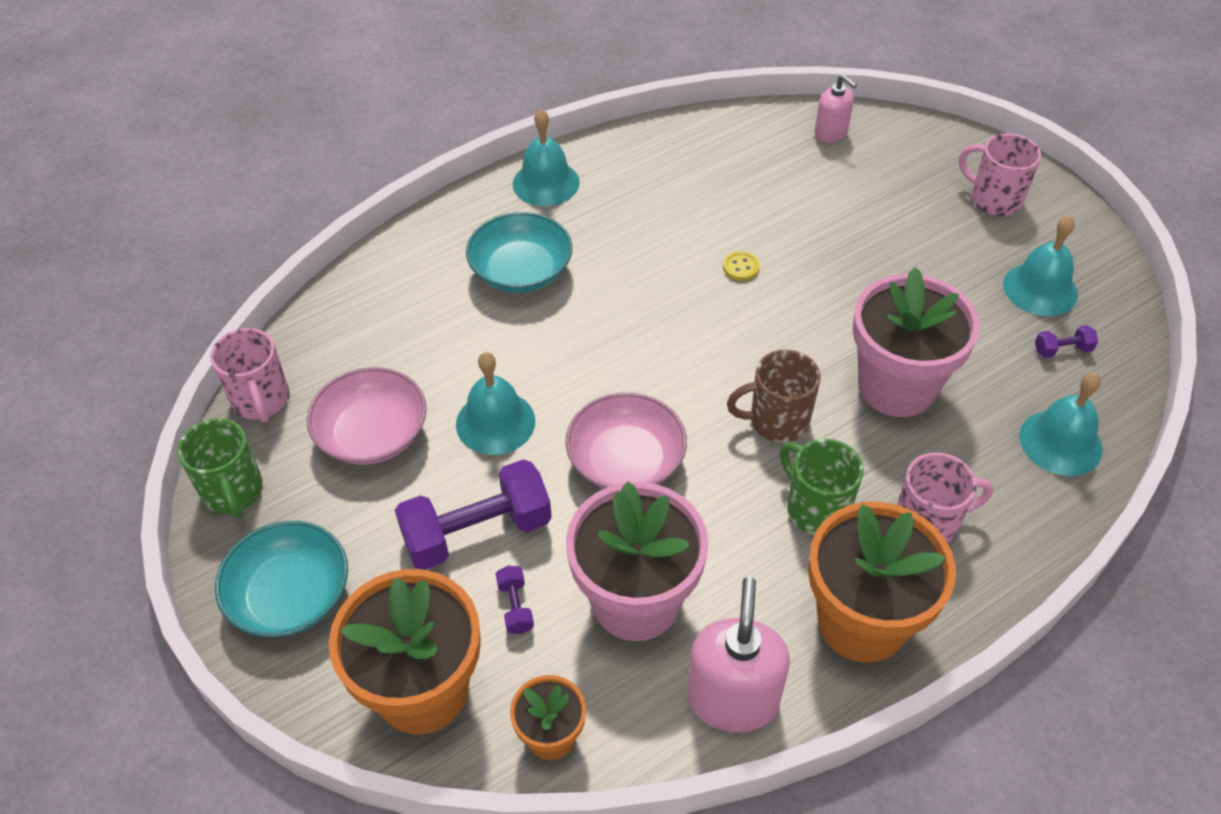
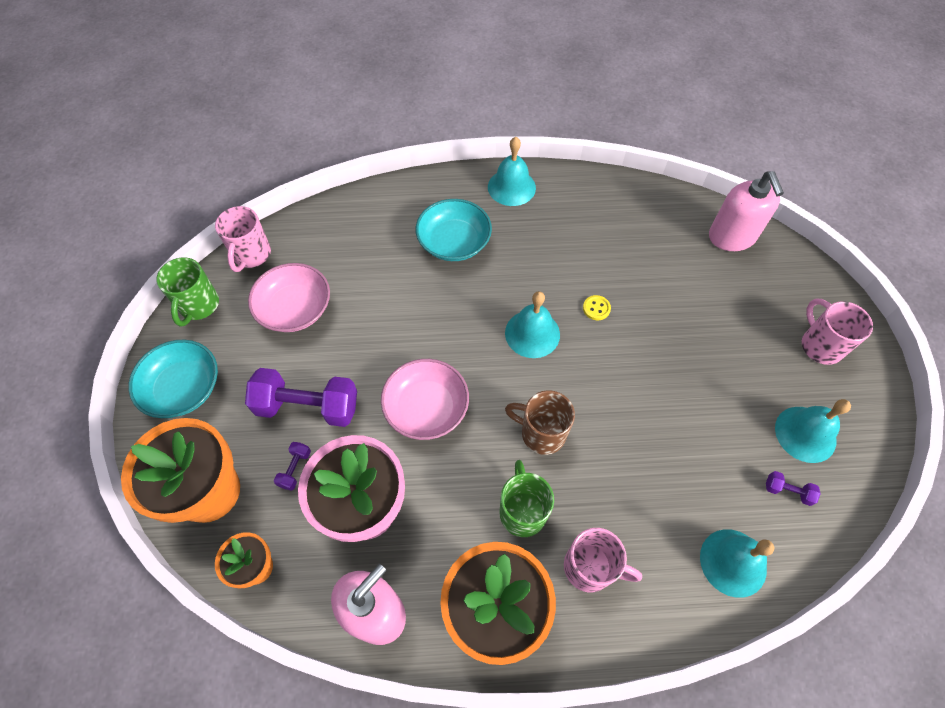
camera: 30 degrees right, 10 degrees up
turquoise bell [456,352,535,455] -> turquoise bell moved to [505,291,560,358]
pink soap dispenser [814,75,857,143] -> pink soap dispenser [709,171,784,251], size x1.68
pink flower pot [853,267,980,417] -> none

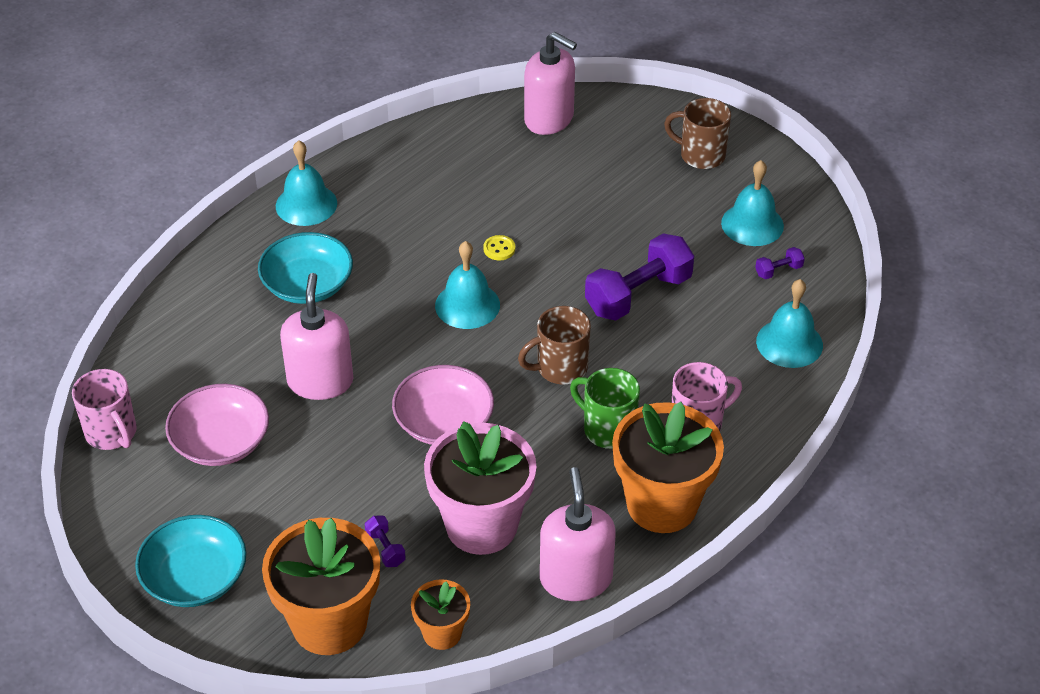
camera: 45 degrees left, 15 degrees down
green mug [156,258,219,327] -> none
purple dumbbell [245,368,357,427] -> purple dumbbell moved to [585,233,694,321]
pink mug [802,299,873,365] -> brown mug [664,98,731,169]
none -> pink soap dispenser [280,273,354,400]

